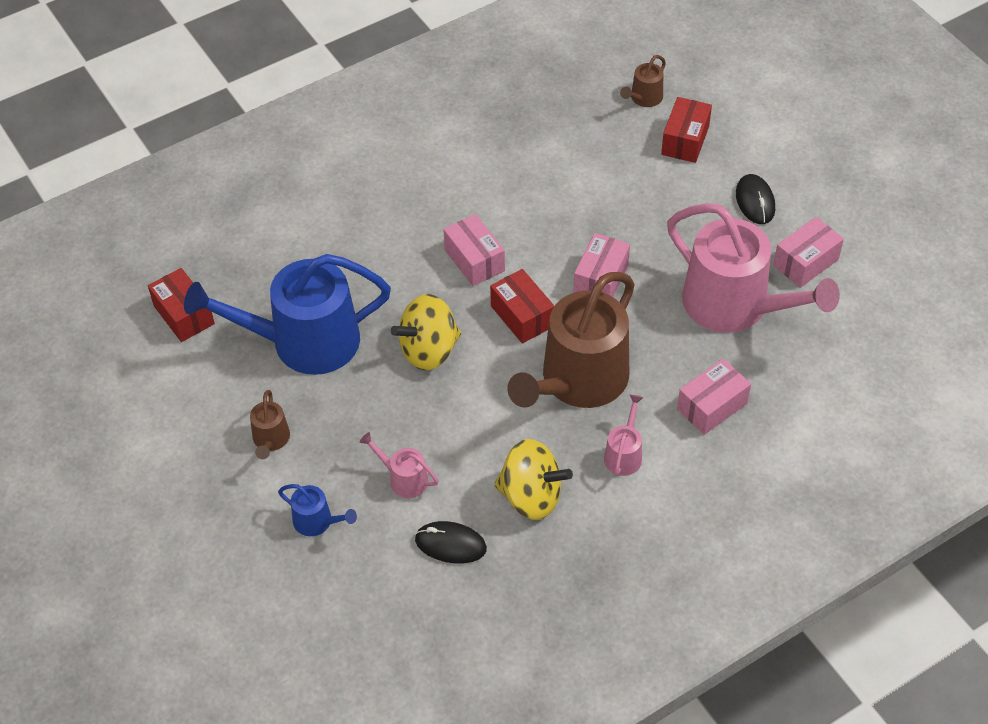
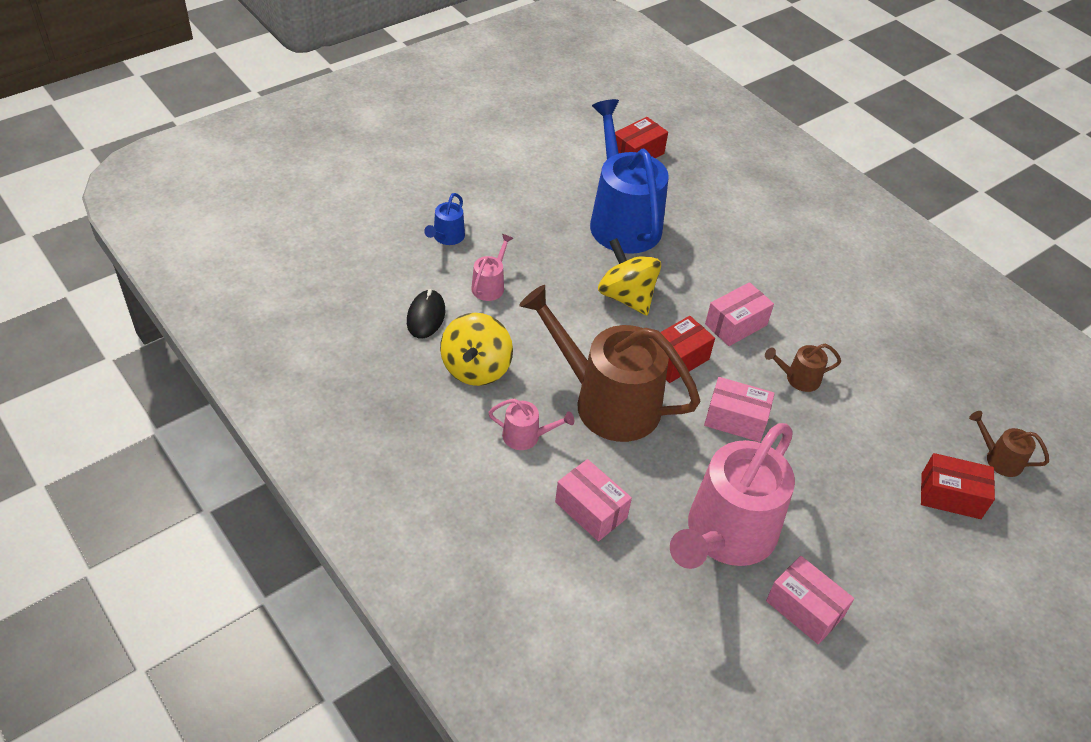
camera: 80 degrees right, 5 degrees down
brown watering can [250,390,290,459] -> brown watering can moved to [765,344,841,392]
black mouse [736,174,775,224] -> none

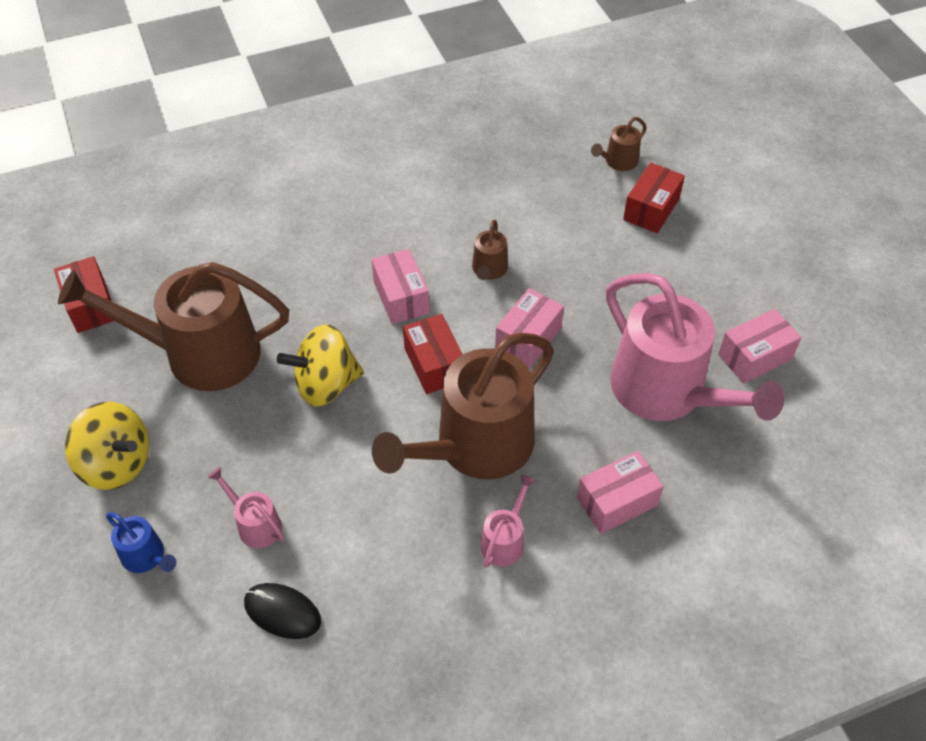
camera: 70 degrees left, 5 degrees up
yellow spinning top [440,313,513,386] -> yellow spinning top moved to [65,402,149,490]
blue watering can [590,99,668,254] -> brown watering can [58,262,289,391]

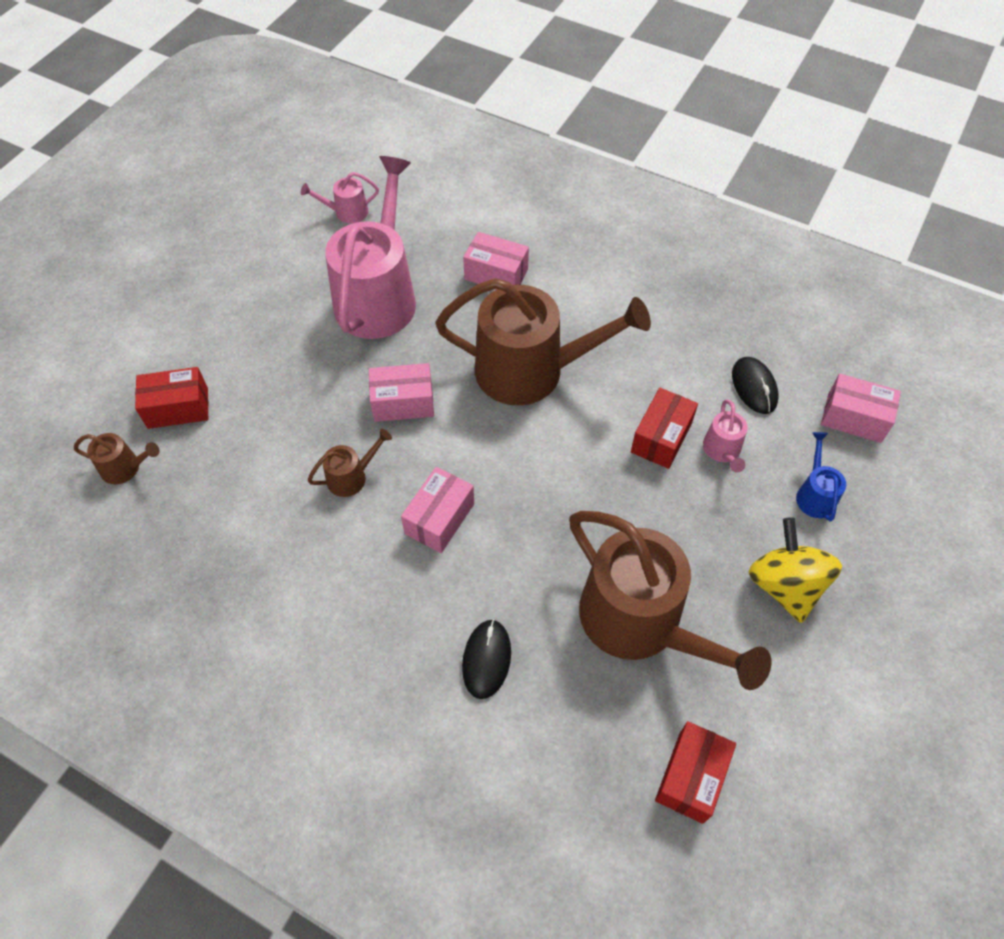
camera: 130 degrees left, 5 degrees up
yellow spinning top [277,324,364,407] -> none
red box [403,314,463,394] -> red box moved to [631,388,698,469]
pink watering can [480,475,536,568] -> pink watering can moved to [301,172,379,223]
pink box [718,309,802,383] -> pink box moved to [821,374,901,443]
none -> black mouse [462,619,511,699]

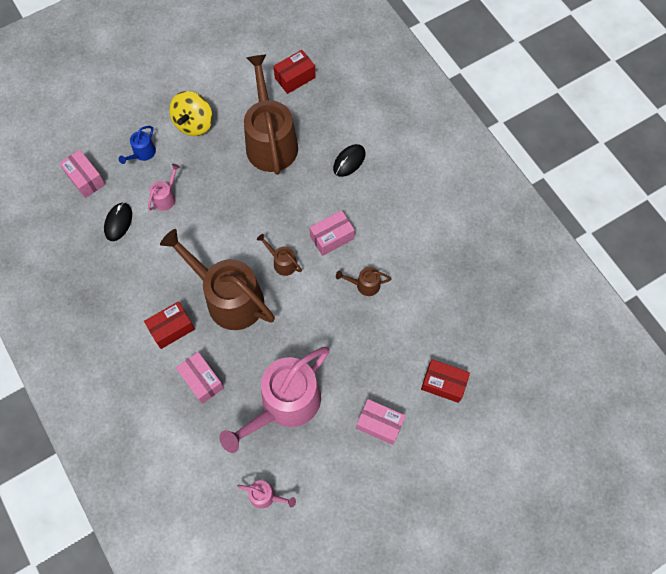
camera: 150 degrees left, 10 degrees up
brown watering can [74,433,160,484] -> brown watering can moved to [257,234,302,276]
pink box [369,363,434,422] -> pink box moved to [356,399,406,445]
red box [631,388,698,469] -> red box moved to [144,301,195,349]

